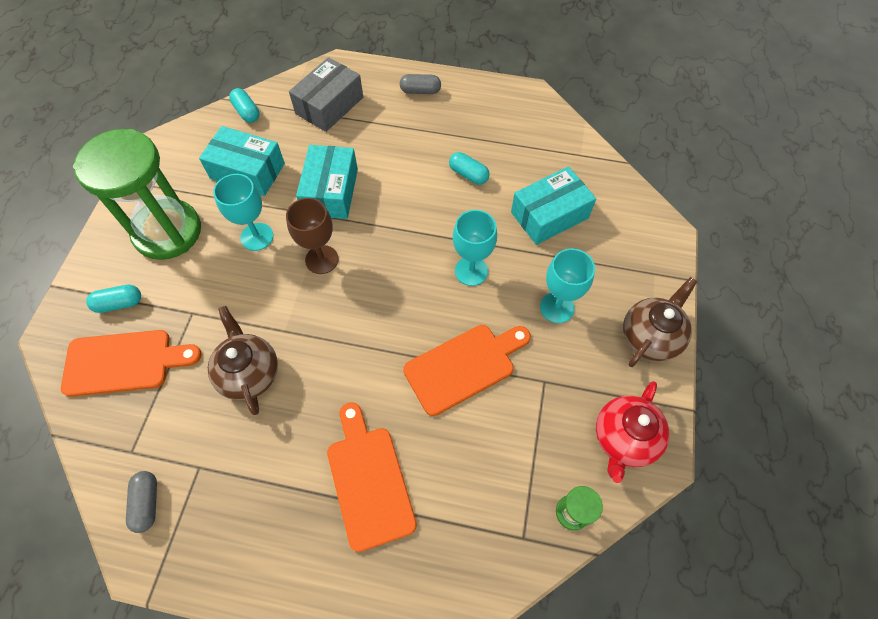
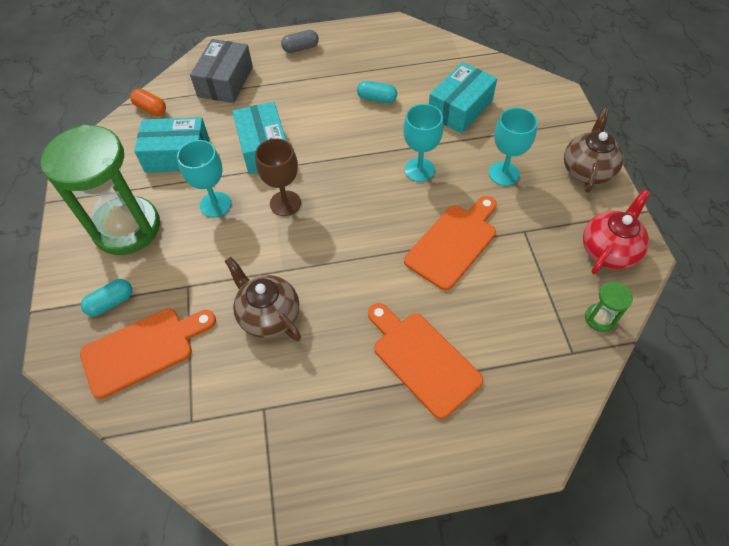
camera: 20 degrees left, 5 degrees down
grey capsule [126,471,157,533] -> none
turquoise capsule [229,88,259,123] -> orange capsule [130,89,166,116]
red teapot [596,381,669,483] -> red teapot turned 150 degrees counterclockwise [583,189,650,274]

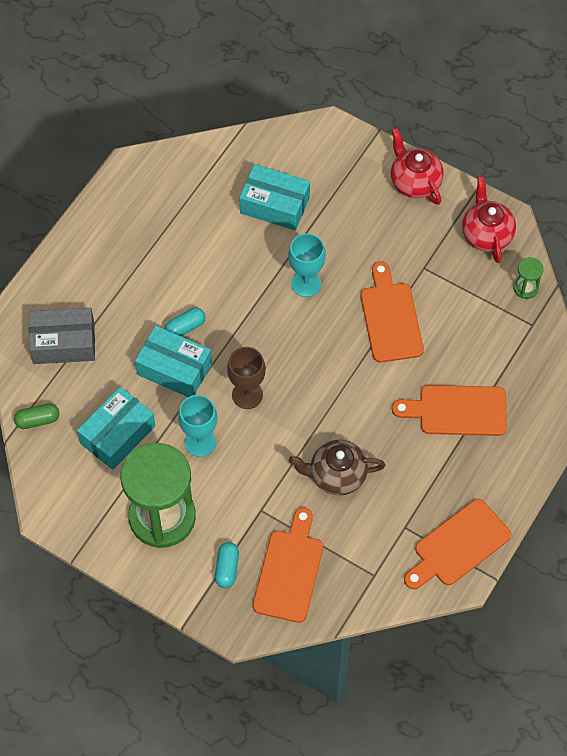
camera: 50 degrees left, 5 degrees up
orange capsule [130,89,166,116] -> green capsule [14,403,59,429]
grey box [190,39,253,103] -> grey box turned 60 degrees counterclockwise [29,308,95,364]
grey capsule [281,30,319,53] -> none
turquoise capsule [357,81,397,103] -> turquoise capsule moved to [164,307,205,337]
turquoise box [429,62,497,133] -> turquoise box turned 60 degrees counterclockwise [239,164,310,230]
turquoise goblet [489,107,537,186] -> none
brown teapot [564,108,624,193] -> red teapot [391,128,444,205]
none -> orange cutting board [404,499,511,589]

